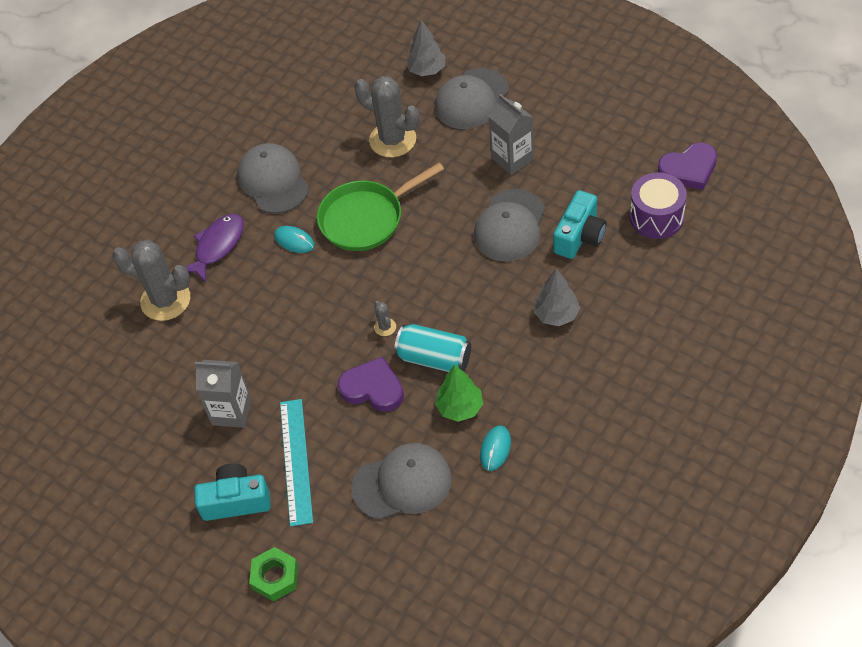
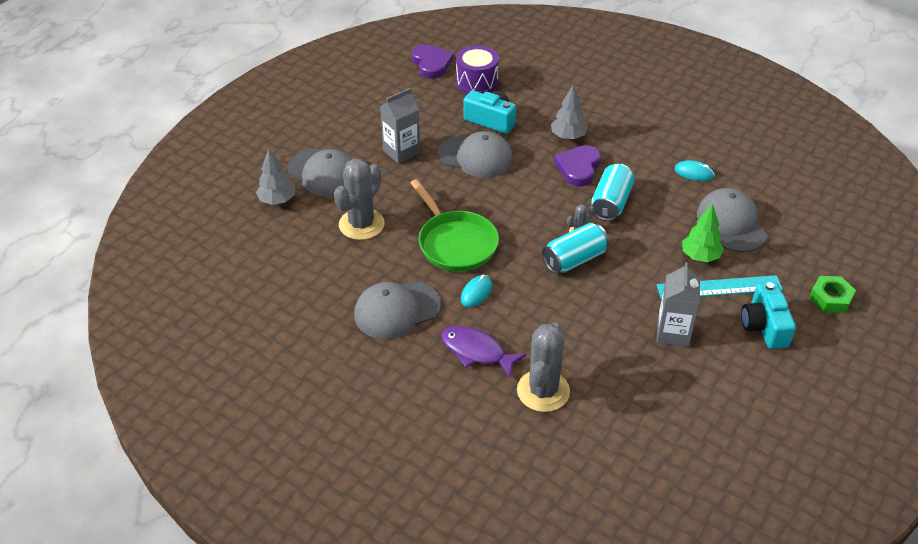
camera: 95 degrees left, 10 degrees down
purple heart [338,356,404,412] -> purple heart moved to [554,145,601,187]
green tree [435,365,483,422] -> green tree moved to [682,204,724,262]
none -> turquoise can [542,223,609,274]

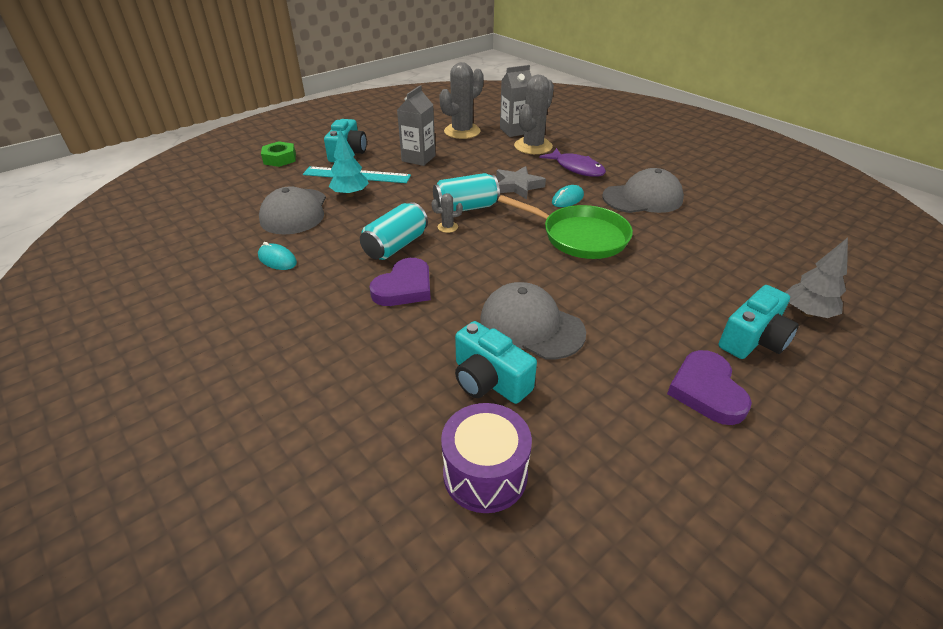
camera: 165 degrees left, 5 degrees down
grey cap [287,149,352,197] -> turquoise camera [719,285,799,359]
grey cactus [334,158,385,240] -> grey cactus moved to [439,62,484,139]
grey carton [380,88,420,164] -> grey carton moved to [500,65,532,137]
green pan [410,179,499,272] -> green pan turned 135 degrees clockwise [498,195,633,259]
purple heart [412,44,453,79] -> purple heart moved to [667,350,752,425]
grey tree [551,85,588,139] -> none
green tree [682,204,724,262] -> turquoise tree [329,130,369,197]
none -> grey star [496,166,546,199]

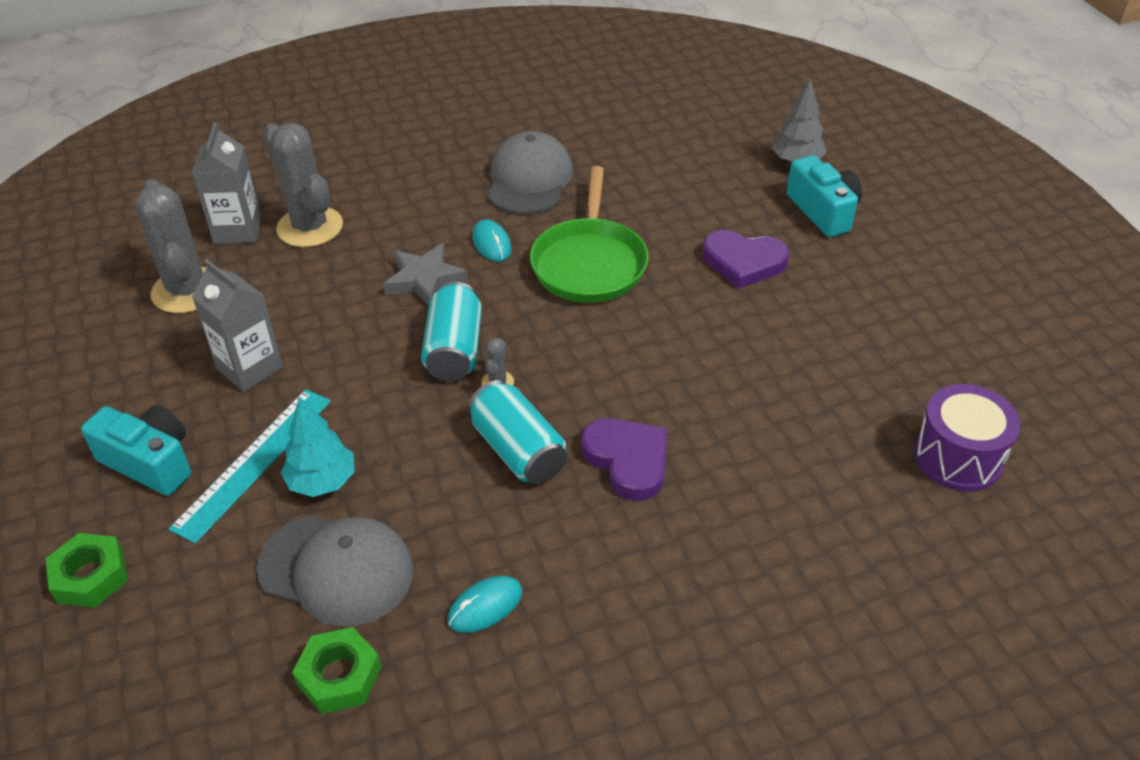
camera: 70 degrees left, 5 degrees up
turquoise camera [455,321,537,404] -> none
grey cap [480,282,586,359] -> none
green pan [498,195,633,259] -> green pan turned 135 degrees clockwise [530,166,649,303]
purple fish [539,148,606,177] -> none
purple heart [667,350,752,425] -> purple heart moved to [703,230,789,289]
none -> green nut [292,627,381,714]

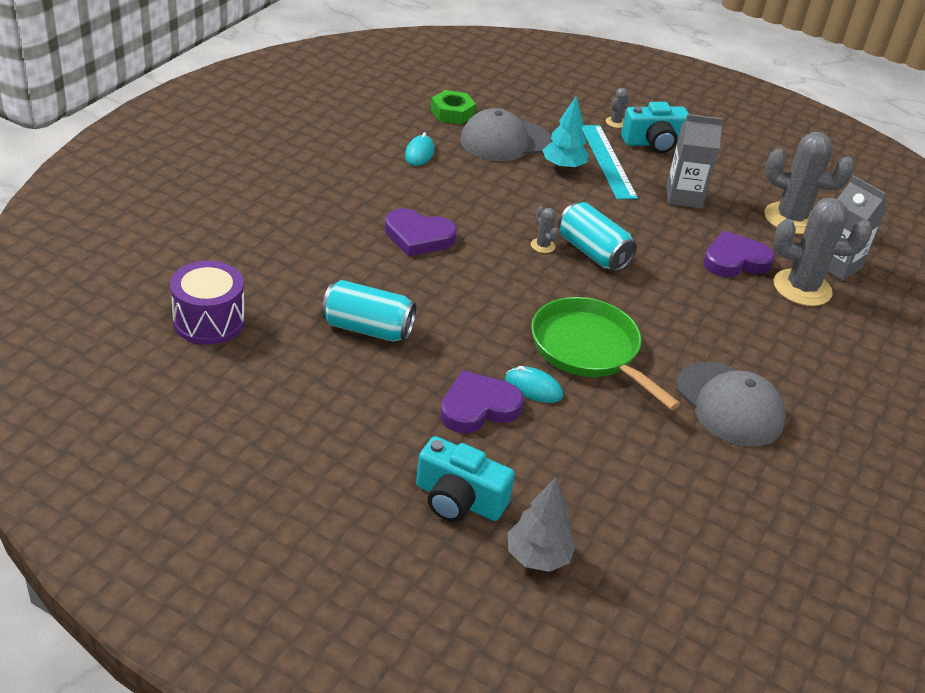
camera: 135 degrees right, 5 degrees down
green nut [45,533,128,608] -> none
grey star [383,243,468,306] -> none
turquoise can [468,380,567,484] -> turquoise can moved to [322,280,416,342]
turquoise mouse [472,219,511,262] -> turquoise mouse moved to [505,366,563,403]
none -> grey cactus [606,88,629,128]
none -> purple heart [703,231,775,277]

